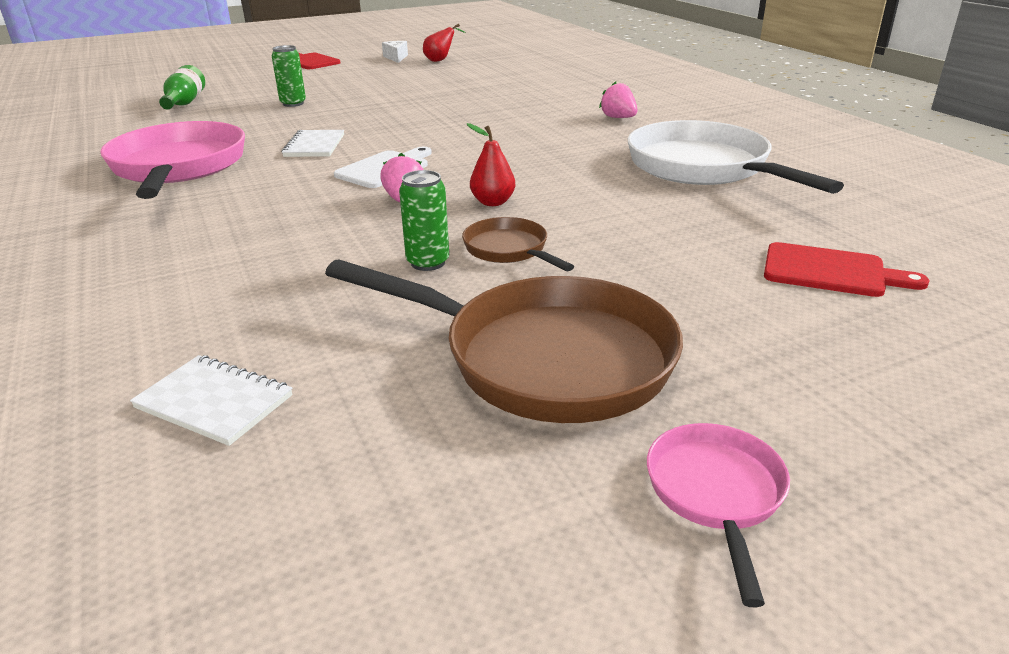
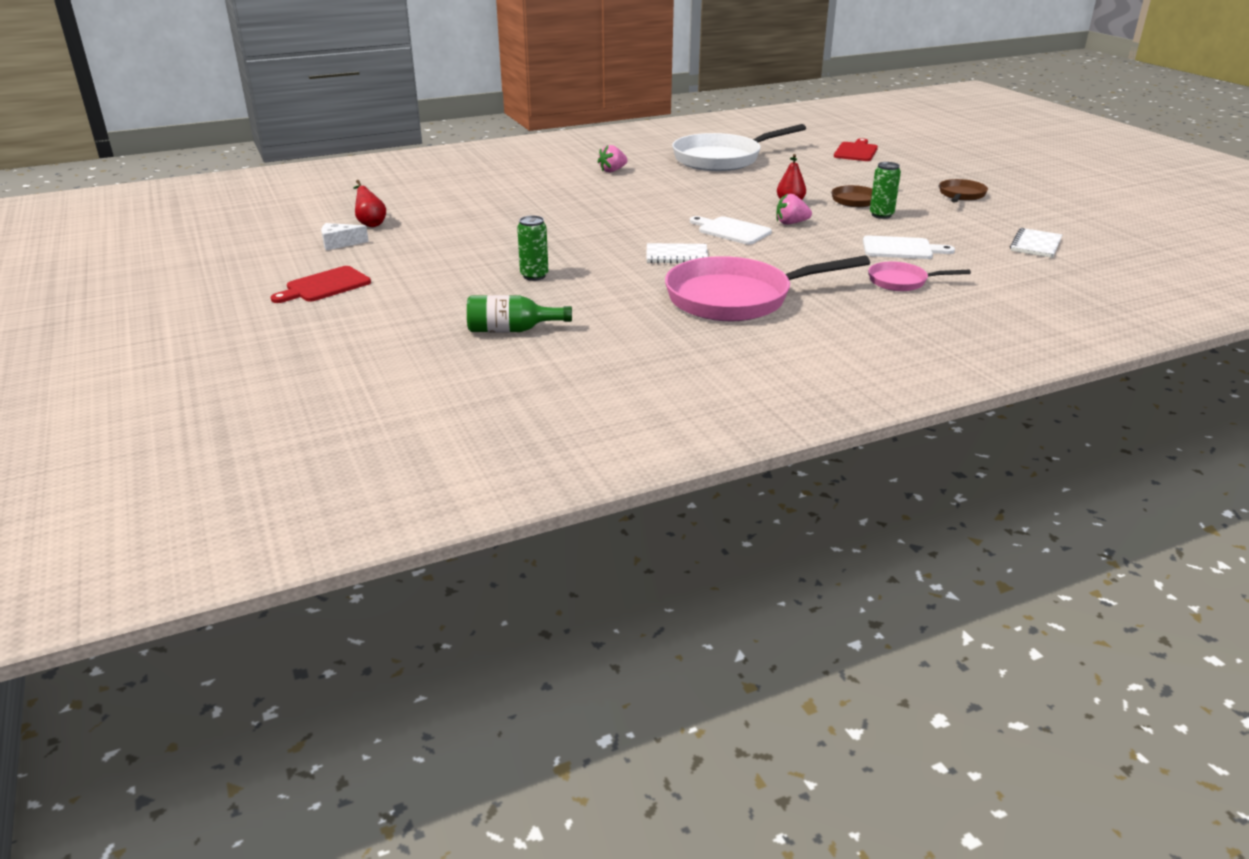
camera: 90 degrees left, 0 degrees up
brown pan [325,260,683,423] -> brown pan [939,179,988,202], size x0.49
pink pan [647,423,790,608] -> pink pan moved to [868,262,971,291]
none -> white cutting board [863,236,955,259]

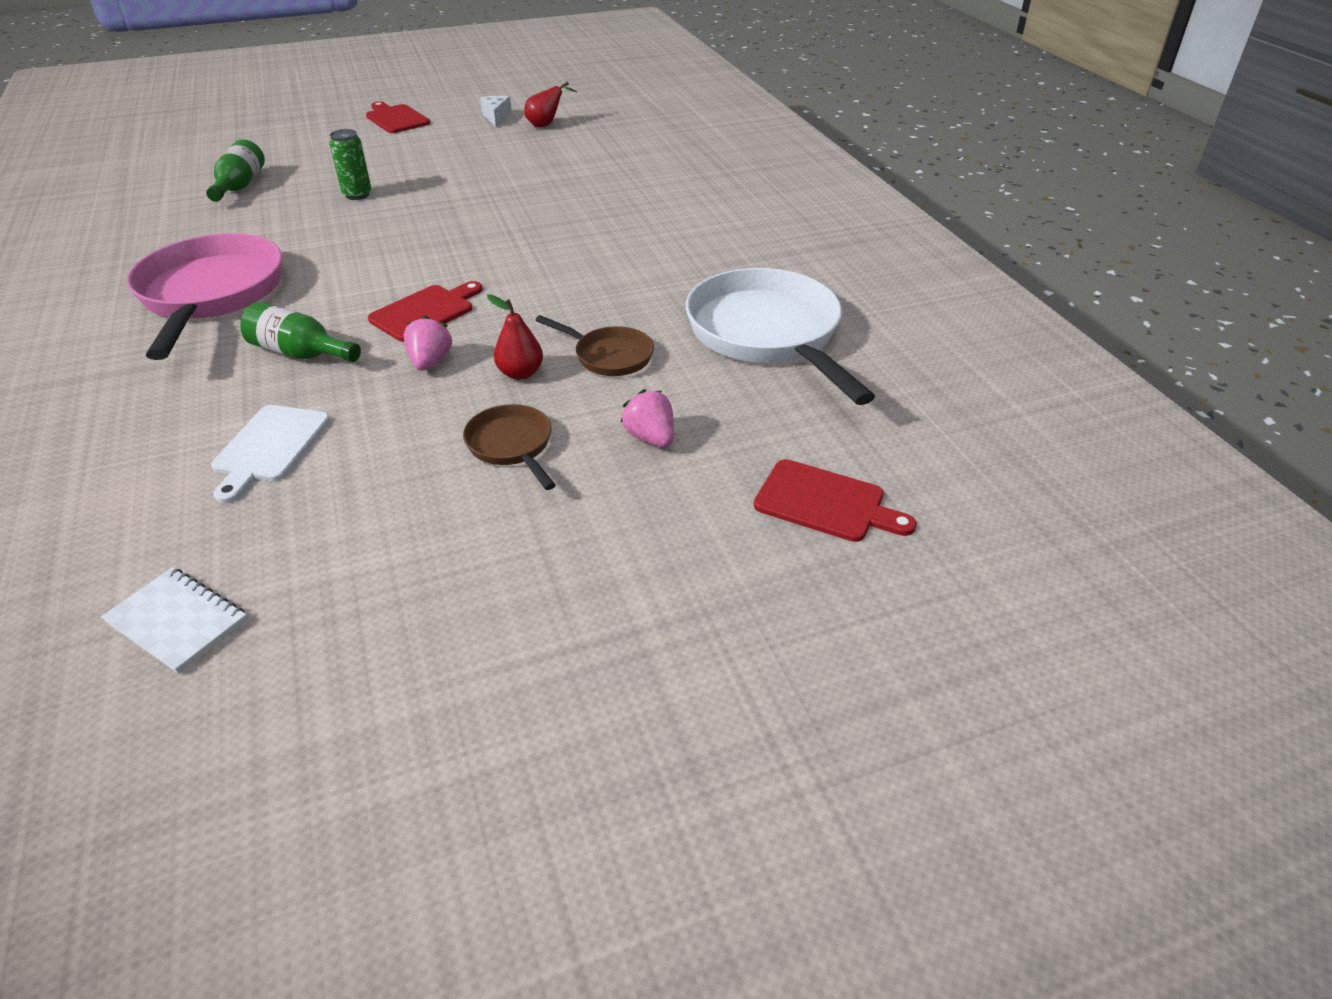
camera: 95 degrees right, 10 degrees up
pink strawberry [598,145,627,172] -> pink strawberry moved to [620,389,674,447]
white notebook [646,243,708,264] -> none
white cutting board [690,216,772,245] -> red cutting board [368,281,483,342]
pink pan [868,262,971,291] -> none
green can [870,162,901,219] -> none
brown pan [939,179,988,202] -> brown pan moved to [535,315,654,376]
none -> green bottle [240,302,361,362]

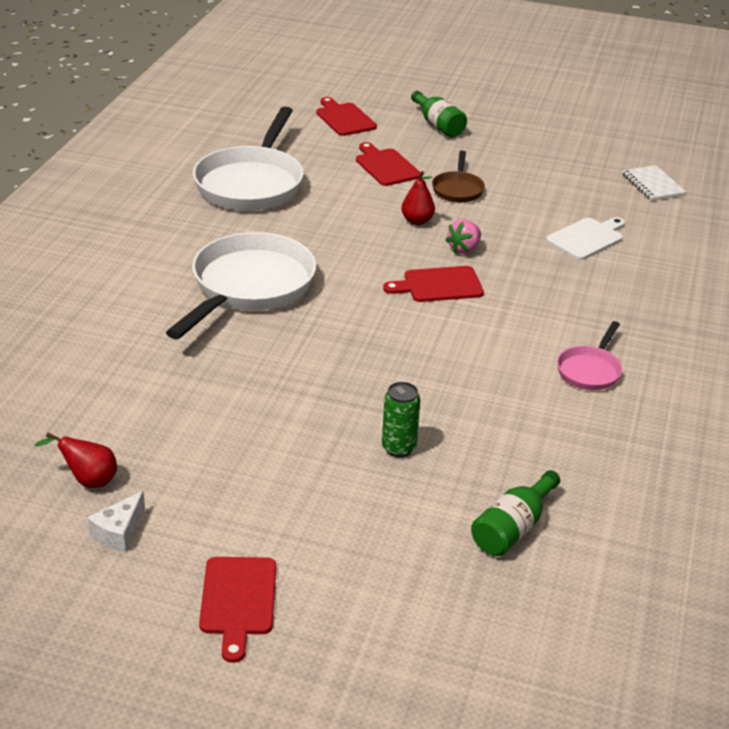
camera: 145 degrees left, 5 degrees down
pink pan [127,233,282,360] -> pink pan [557,321,622,390], size x0.49
green bottle [240,302,361,362] -> green bottle moved to [411,91,467,137]
brown pan [535,315,654,376] -> none
pink strawberry [620,389,674,447] -> red cutting board [356,142,421,186]
none -> white pan [166,232,317,339]

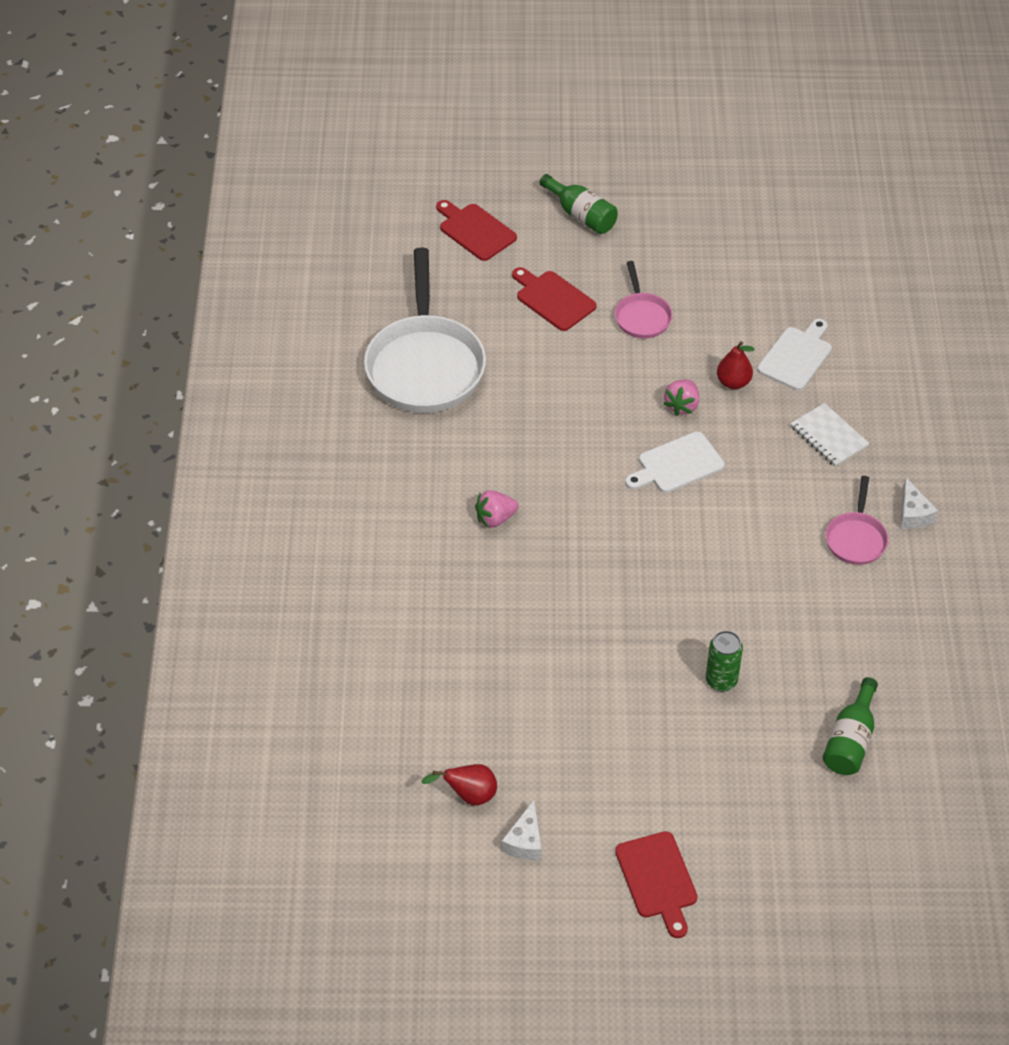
camera: 15 degrees left, 15 degrees up
white pan [166,232,317,339] -> pink strawberry [475,490,519,528]
red cutting board [383,266,484,302] -> white cutting board [625,431,725,493]
red pear [401,171,435,225] -> red pear moved to [717,341,755,389]
brown pan [432,150,485,203] -> pink pan [615,261,673,339]
white notebook [623,165,686,201] -> white notebook moved to [791,403,870,467]
none -> white cheese [900,478,938,529]

